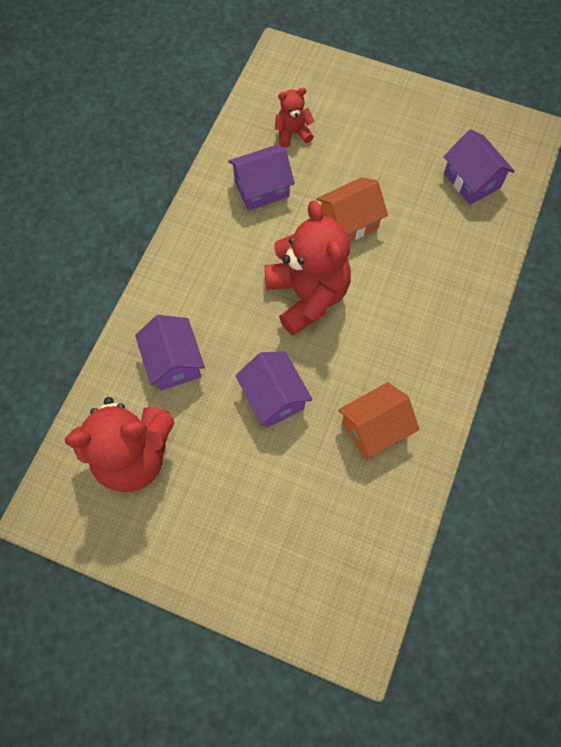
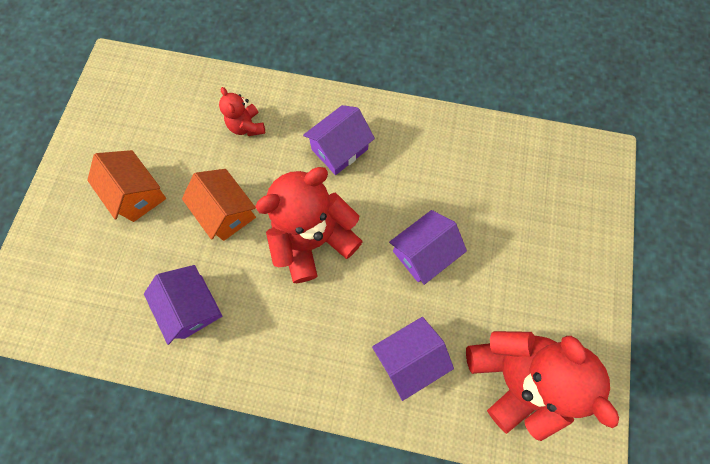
camera: 100 degrees left, 5 degrees up
red teddy bear [275,88,314,148] -> red teddy bear moved to [219,87,265,136]
orange house [338,382,419,459] -> orange house moved to [87,150,166,222]
purple house [444,129,515,205] -> purple house moved to [303,105,375,175]

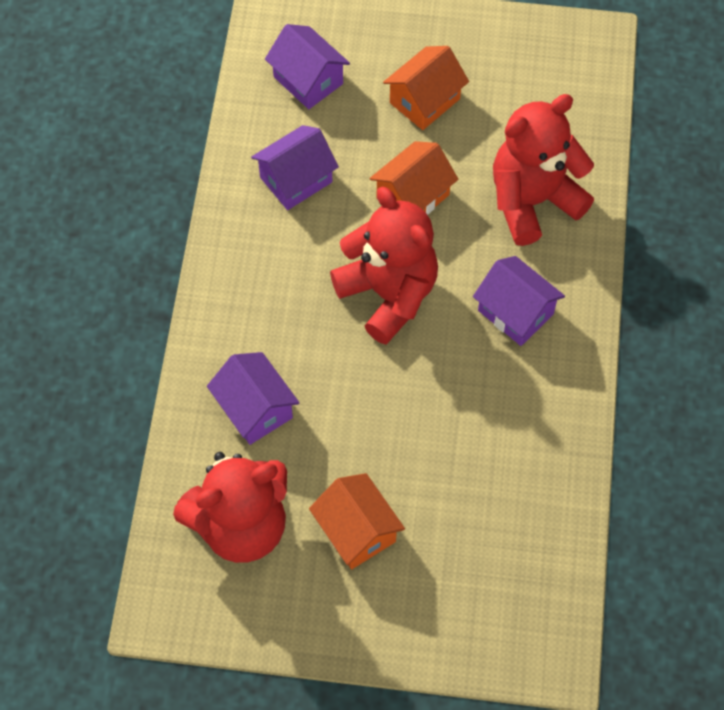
camera: 85 degrees right, 10 degrees down
red teddy bear [219,87,265,136] -> red teddy bear [493,94,594,246], size x2.06
purple house [389,210,467,285] -> purple house moved to [265,24,350,109]
none -> orange house [309,473,405,569]

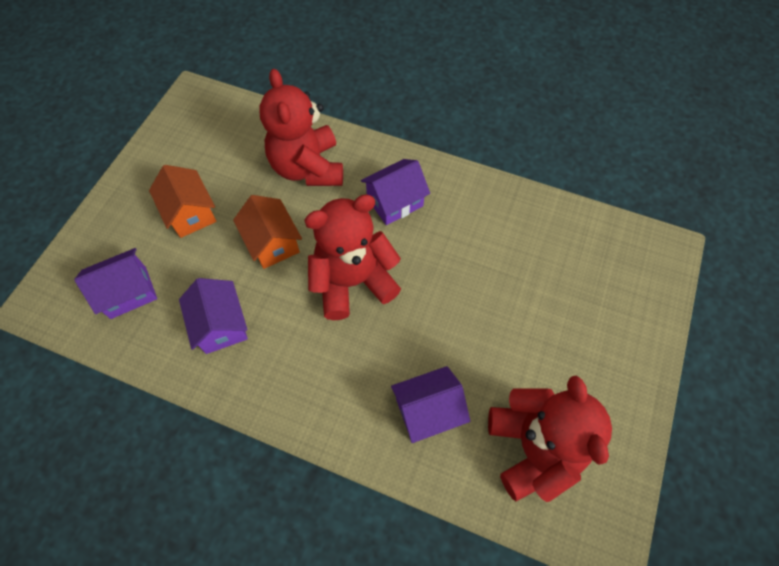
camera: 75 degrees left, 0 degrees up
orange house [309,473,405,569] -> none

